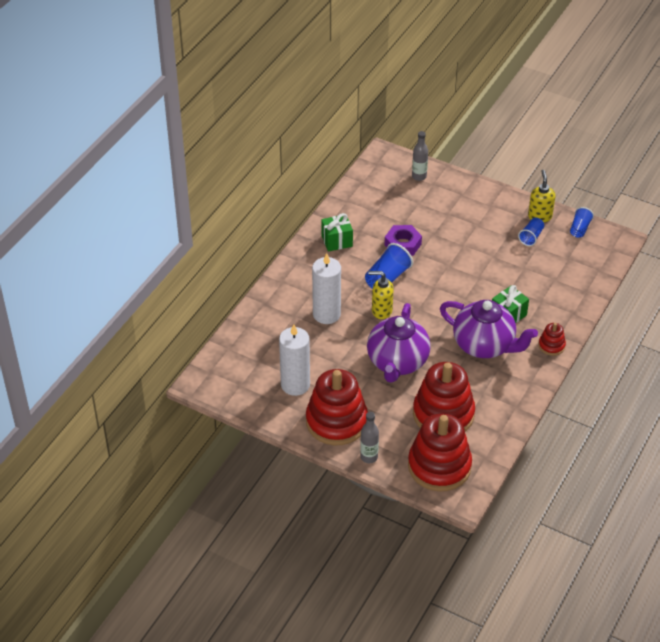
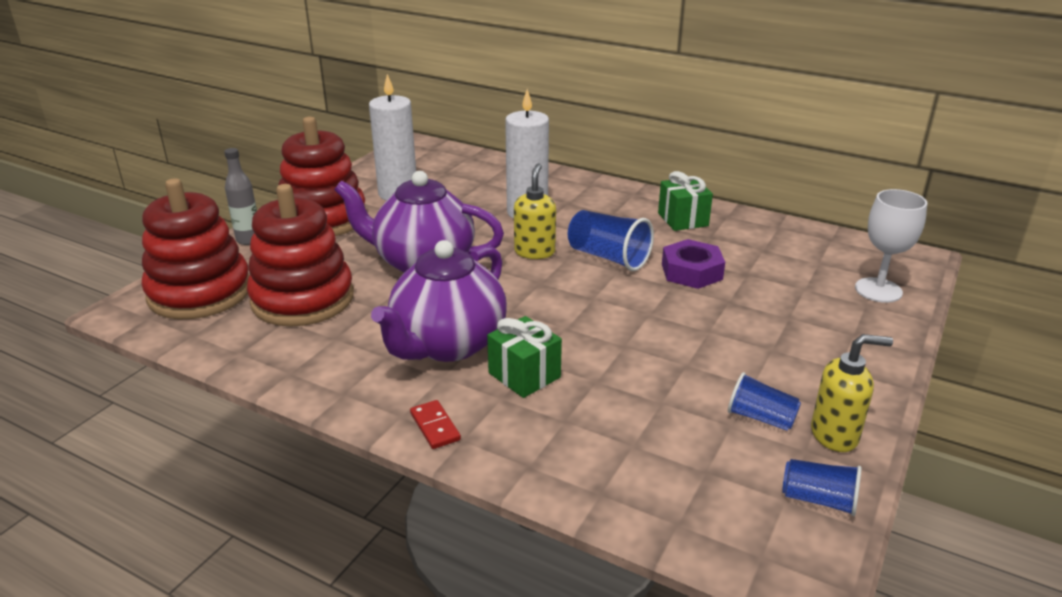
camera: 90 degrees right, 15 degrees down
grey bottle [412,131,428,181] -> white goblet [855,189,927,303]
red stacking toy [539,323,566,356] -> red domino [410,400,461,449]

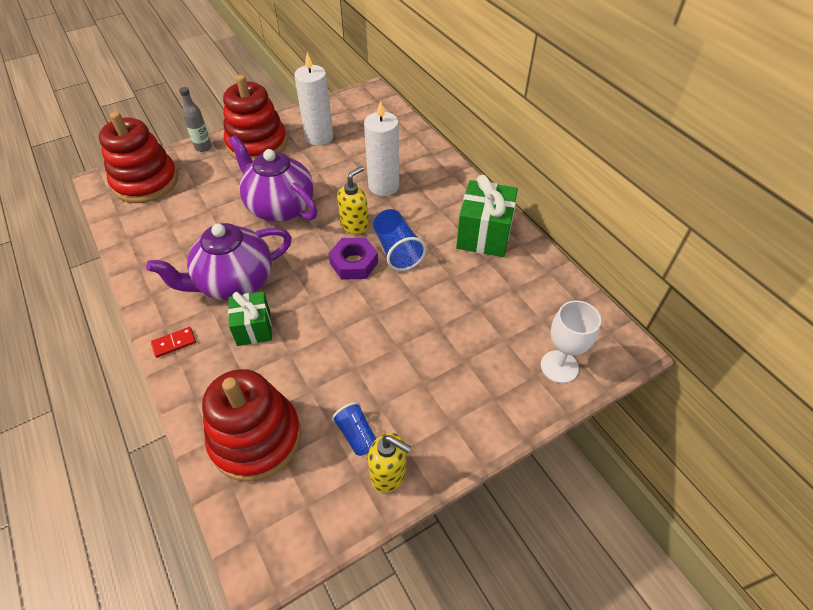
camera: 30 degrees right, 20 degrees up
red stacking toy [247,184,354,327] -> red stacking toy moved to [202,369,301,482]
red domino [410,400,461,449] -> red domino turned 60 degrees clockwise [151,327,196,358]
green gift [658,171,713,231] -> green gift [456,175,518,257], size x1.57
purple nut [662,239,725,289] -> purple nut moved to [329,237,378,280]
blue cup [782,459,862,516] -> none

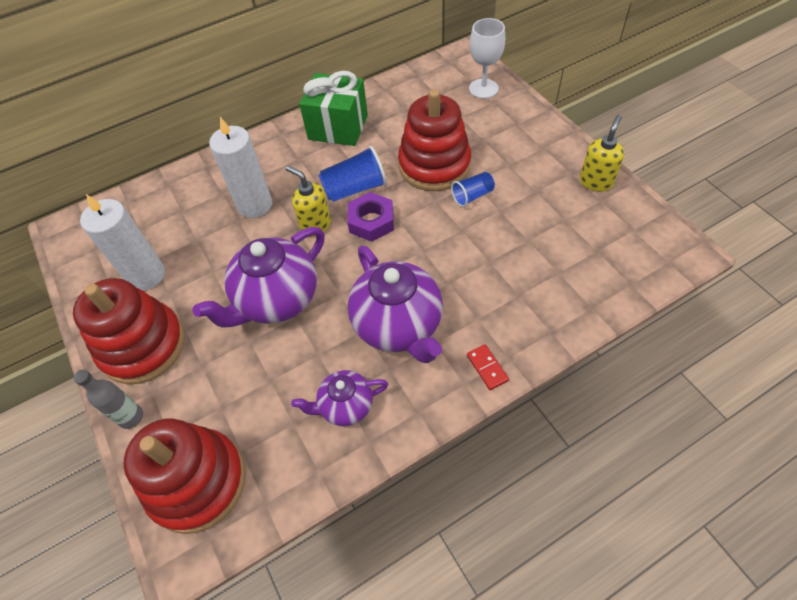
camera: 85 degrees left, 5 degrees up
red stacking toy [202,369,301,482] -> red stacking toy moved to [398,89,471,191]
green gift [228,292,272,346] -> none
blue cup [332,402,376,456] -> blue cup moved to [451,172,495,207]
none -> purple teapot [291,370,388,426]

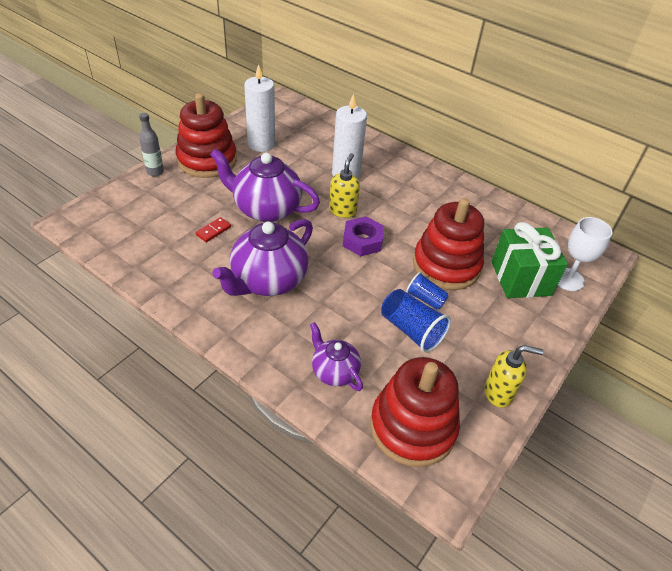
camera: 60 degrees right, 10 degrees down
red stacking toy [123,419,246,534] -> red stacking toy moved to [370,357,460,467]
purple teapot [291,370,388,426] -> purple teapot moved to [310,322,363,391]
green gift [299,71,368,146] -> green gift moved to [491,222,568,298]
blue cup [319,146,387,202] -> blue cup moved to [381,289,451,353]
red domino [467,344,509,390] -> red domino moved to [195,217,231,242]

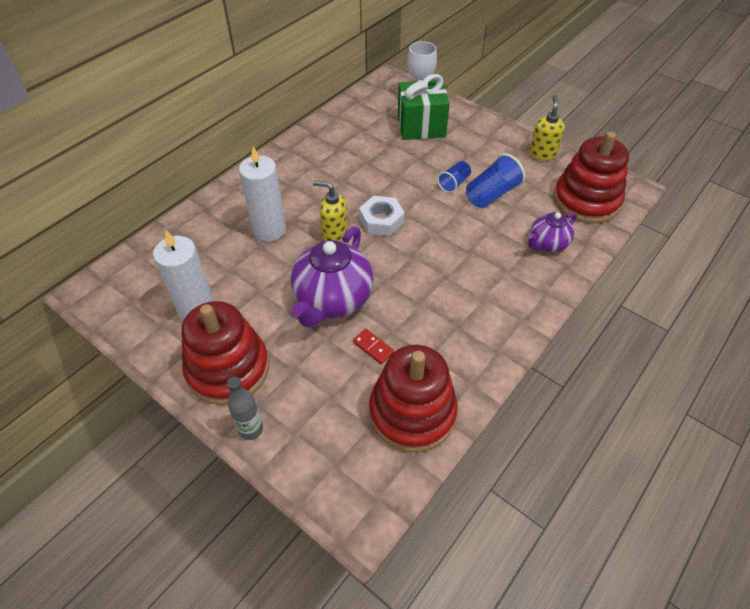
camera: 85 degrees left, 5 degrees up
purple teapot [212,219,313,296] -> none
purple nut [343,216,384,256] -> white nut [359,196,405,236]
red stacking toy [413,198,484,290] -> red stacking toy moved to [369,345,458,452]

